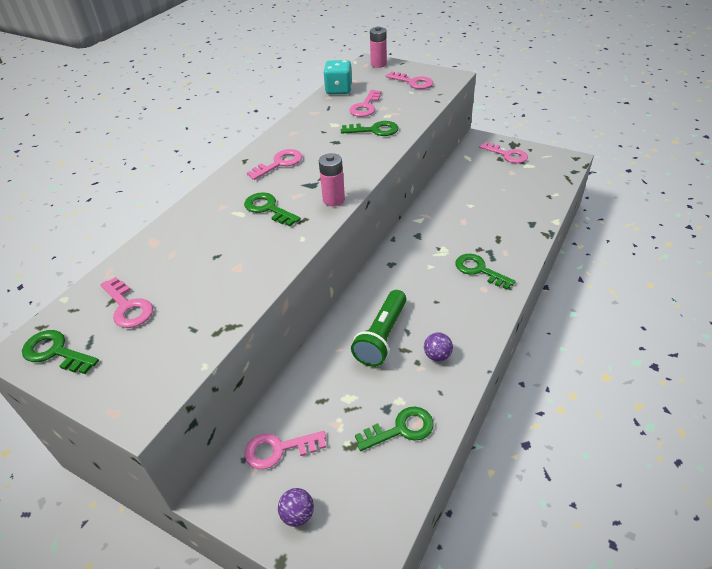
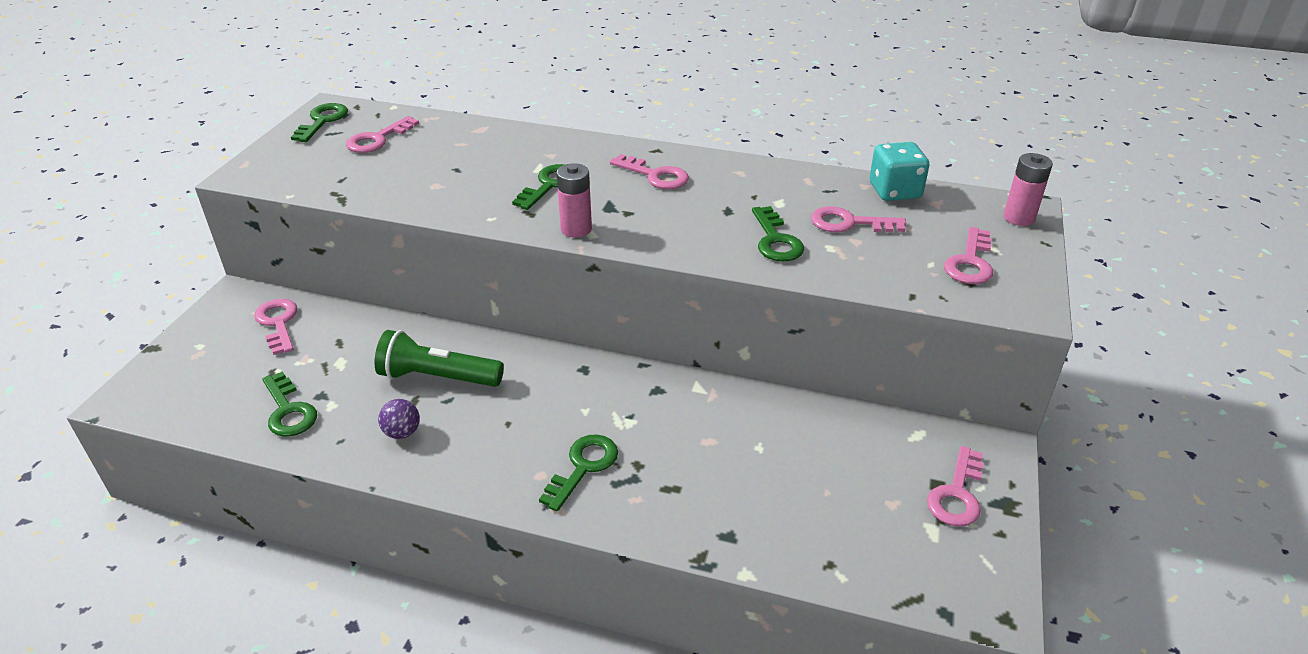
camera: 75 degrees right, 5 degrees down
purple ball [278,488,314,527] -> none

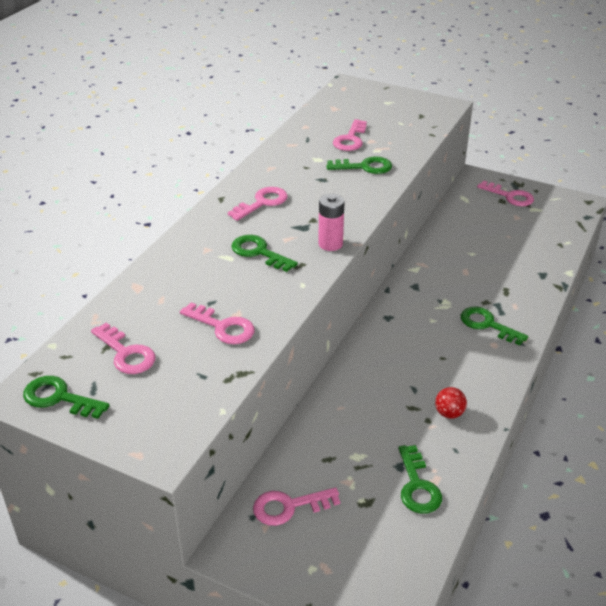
camera: 80 degrees left, 0 degrees up
green key [262,371,317,437] -> green key turned 105 degrees clockwise [398,445,442,514]
green flashlight [374,330,504,387] -> none
purple ball [378,399,420,439] -> red ball [435,387,467,419]
turquoise dice [870,142,929,201] -> none
pink key [944,227,993,284] -> pink key moved to [180,302,255,344]
pink battery [1003,153,1053,226] -> none

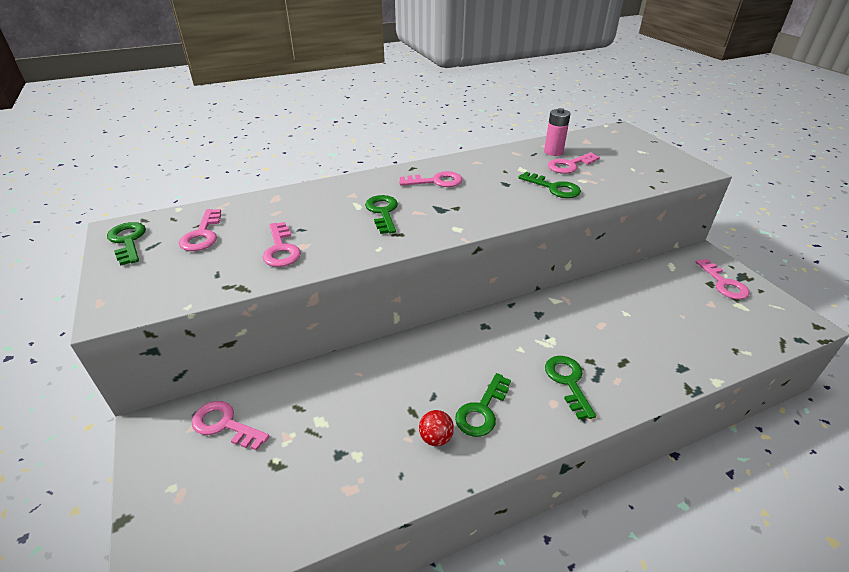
camera: 40 degrees right, 0 degrees up
pink battery [318,194,345,251] -> pink battery moved to [544,108,571,156]
green key [398,445,442,514] -> green key moved to [455,373,511,437]

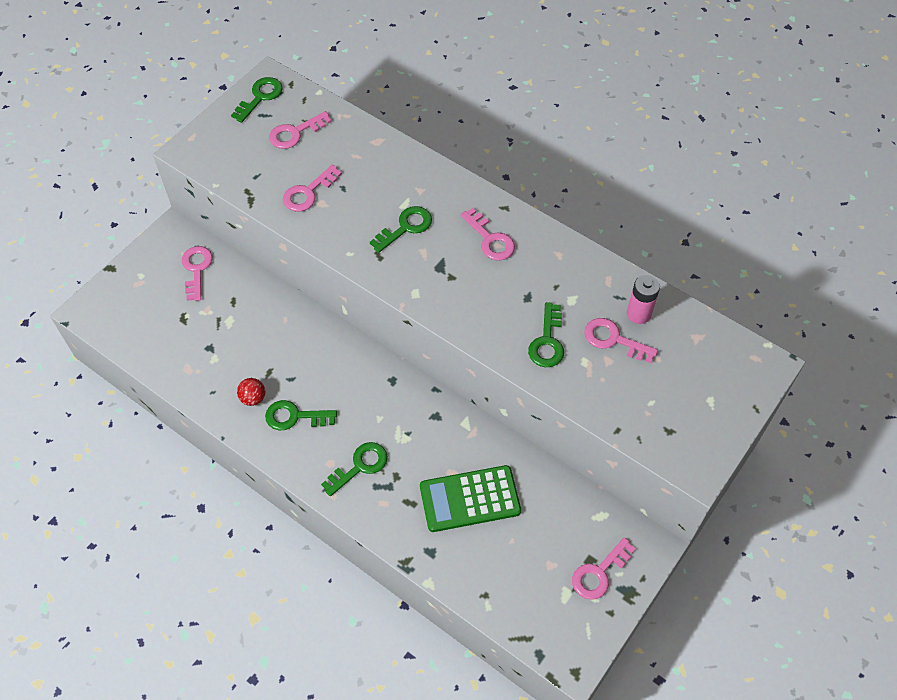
camera: 60 degrees right, 20 degrees up
none -> green calculator [420,465,521,532]

